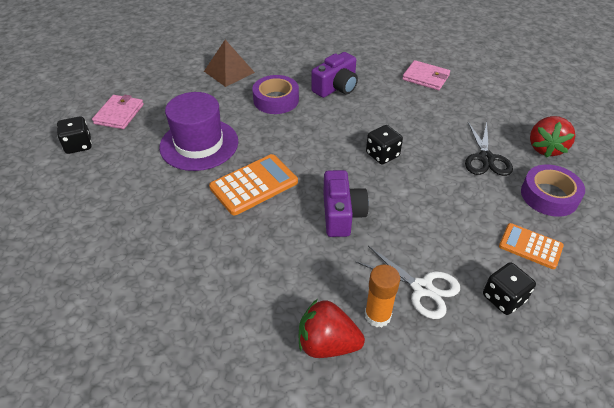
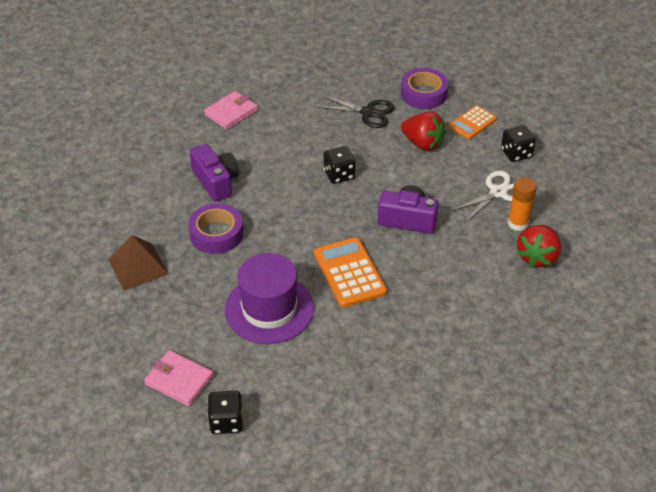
camera: 75 degrees left, 0 degrees up
red strawberry [530,116,576,158] -> red strawberry moved to [401,111,446,151]

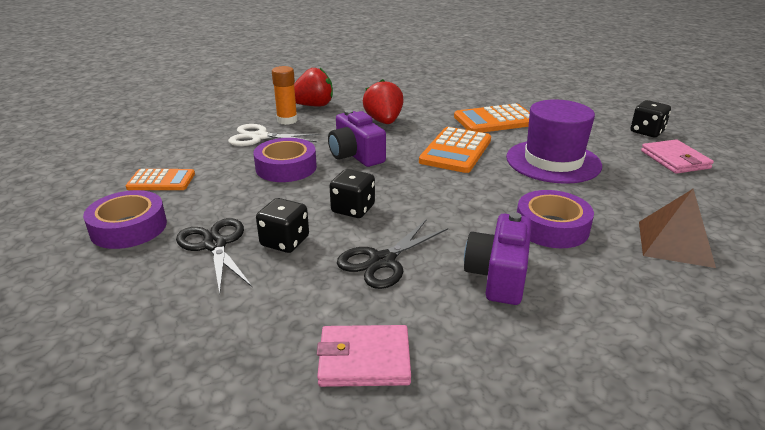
camera: 135 degrees left, 15 degrees down
red strawberry [401,111,446,151] -> red strawberry moved to [363,79,404,124]
black dice [501,125,536,162] -> black dice moved to [256,198,309,253]
none -> purple tape [253,138,317,182]
none -> black scissors [337,220,448,289]
none -> orange calculator [454,103,530,133]

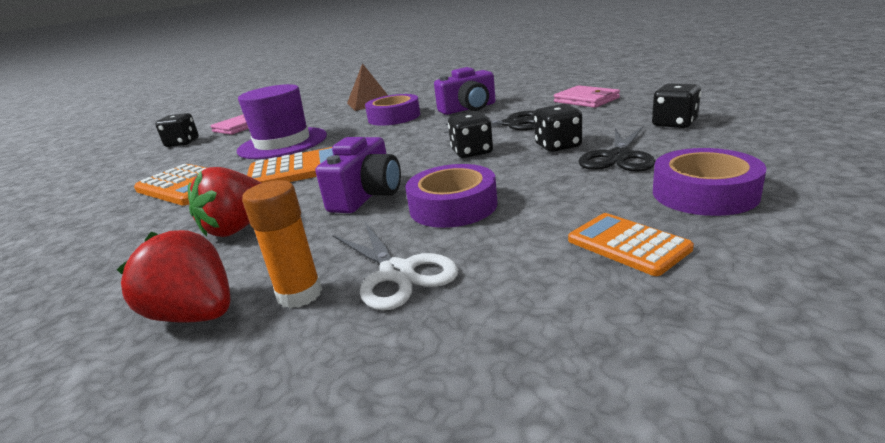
camera: 125 degrees left, 5 degrees down
none -> black dice [652,83,701,128]

